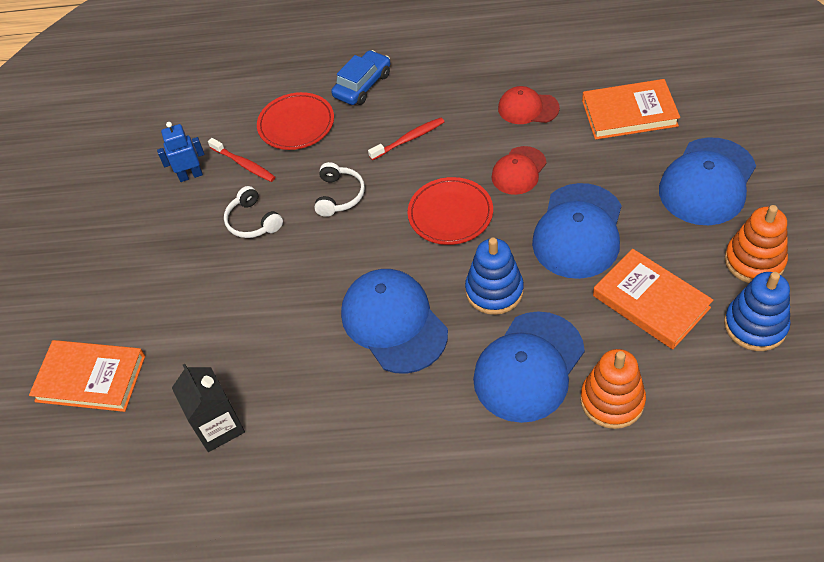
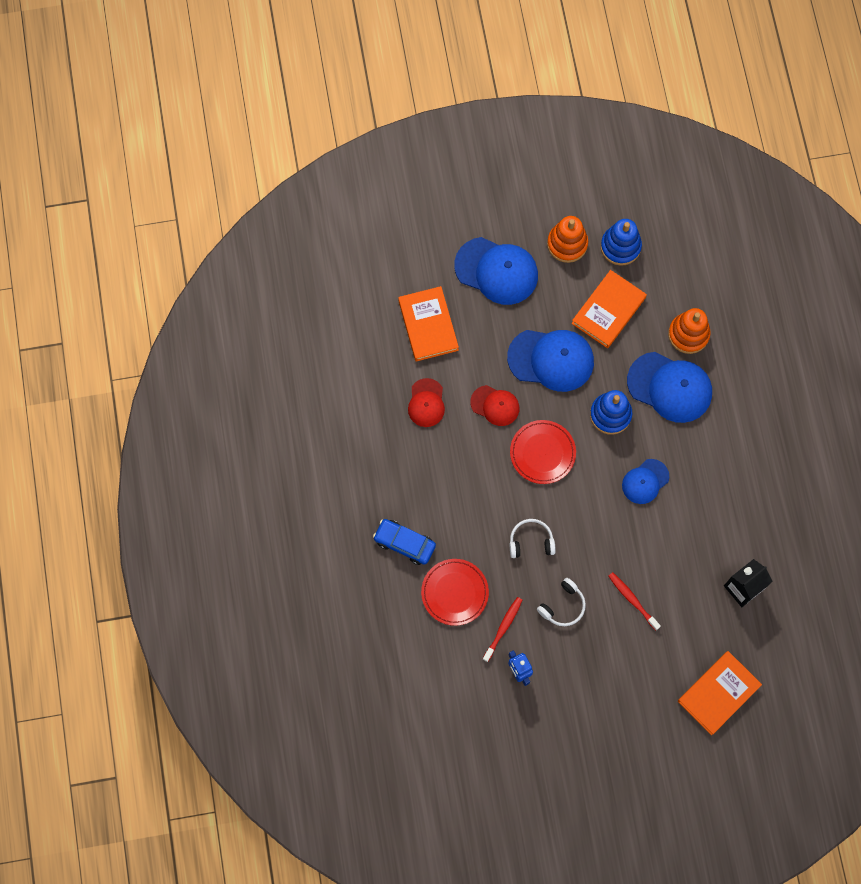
camera: 105 degrees left, 20 degrees up
orange book [29,340,145,412] -> orange book turned 45 degrees clockwise [678,651,762,735]
blue cap [341,269,448,374] -> blue cap [622,459,669,504], size x0.58
red toothbrush [368,118,444,160] -> red toothbrush moved to [608,572,661,631]

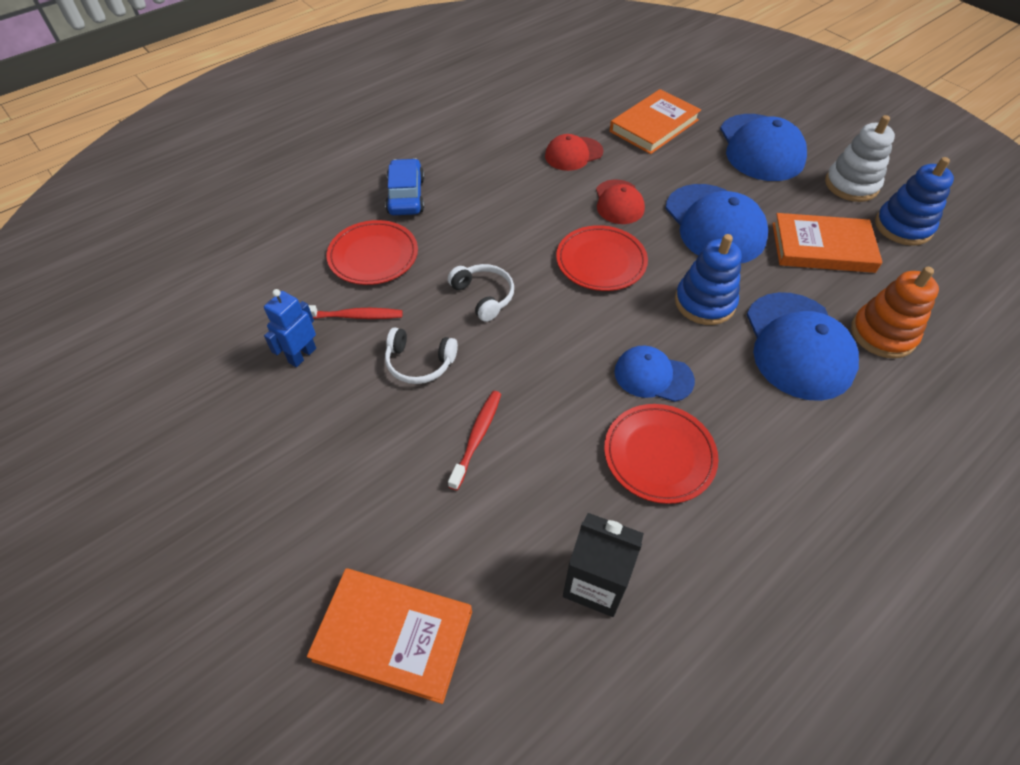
camera: 60 degrees right, 20 degrees down
orange stacking toy [547,216,588,263] -> white stacking toy [825,115,895,202]
none -> red plate [604,404,718,504]

